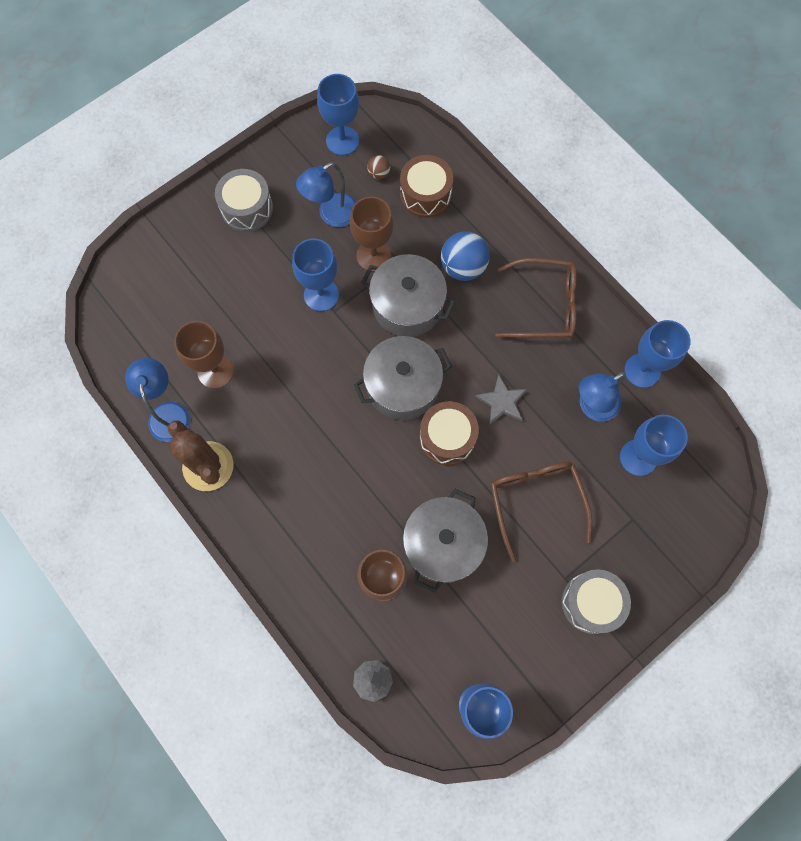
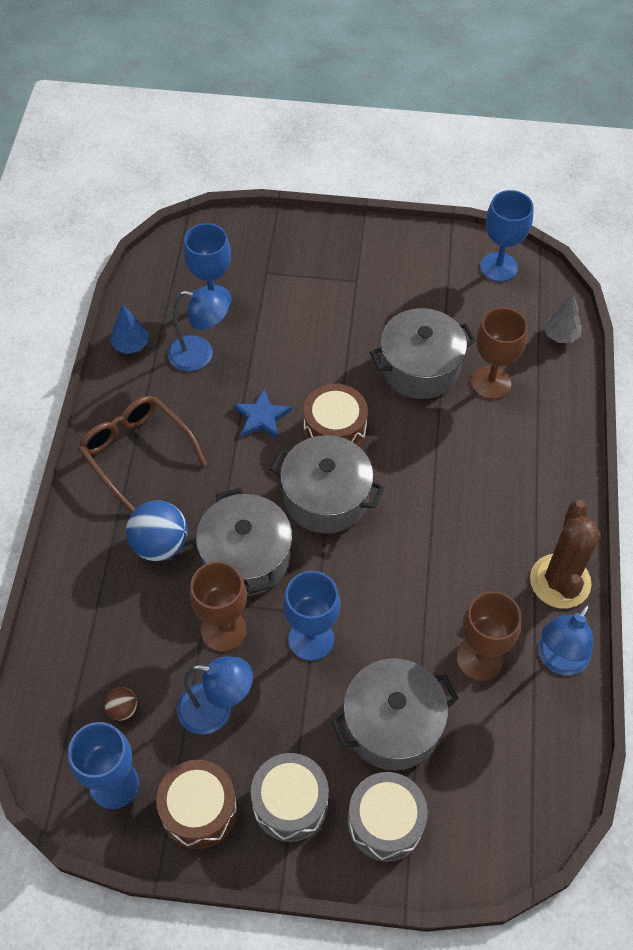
camera: 135 degrees left, 15 degrees down
brown drum [400,155,453,218] -> brown drum moved to [156,760,237,849]
grey star [475,375,528,425] -> blue star [233,389,292,439]
brown glasses [490,462,592,562] -> none
grey drum [562,569,631,634] -> grey drum moved to [348,772,428,862]
blue goblet [624,320,690,388] -> blue tree [110,305,148,354]
none -> grey pot [331,658,459,770]

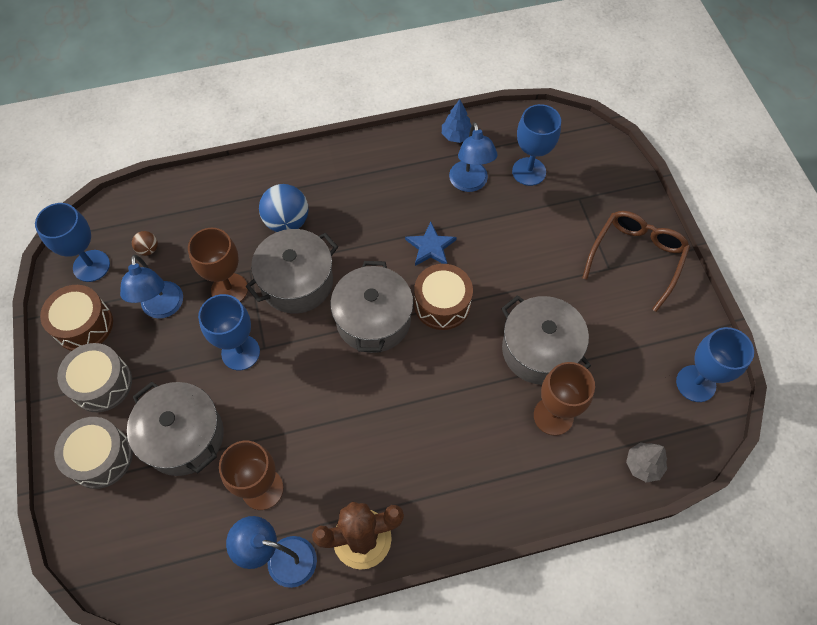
camera: 70 degrees right, 5 degrees up
brown glasses [78,396,207,513] -> brown glasses moved to [582,211,690,312]

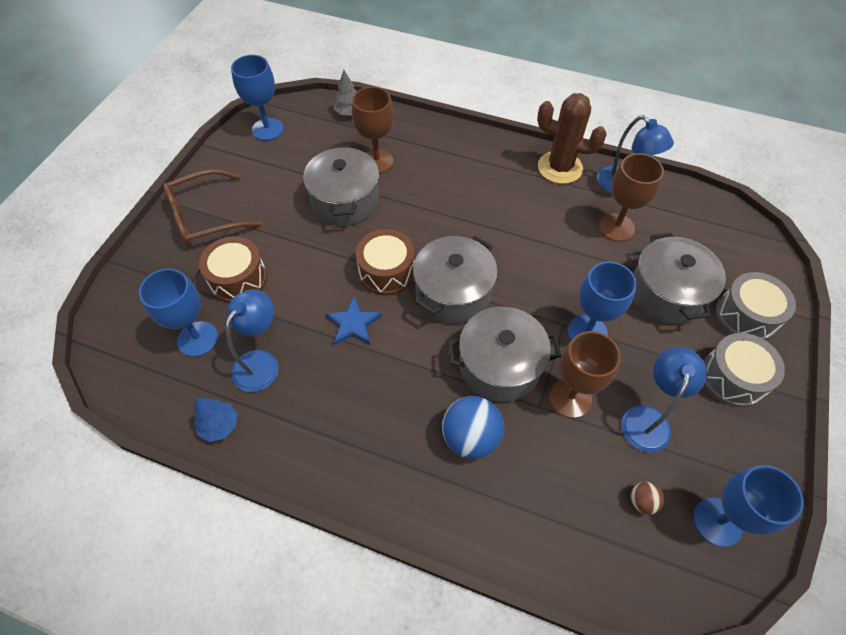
camera: 145 degrees left, 5 degrees down
brown drum [40,285,113,351] -> brown drum moved to [199,236,267,303]

